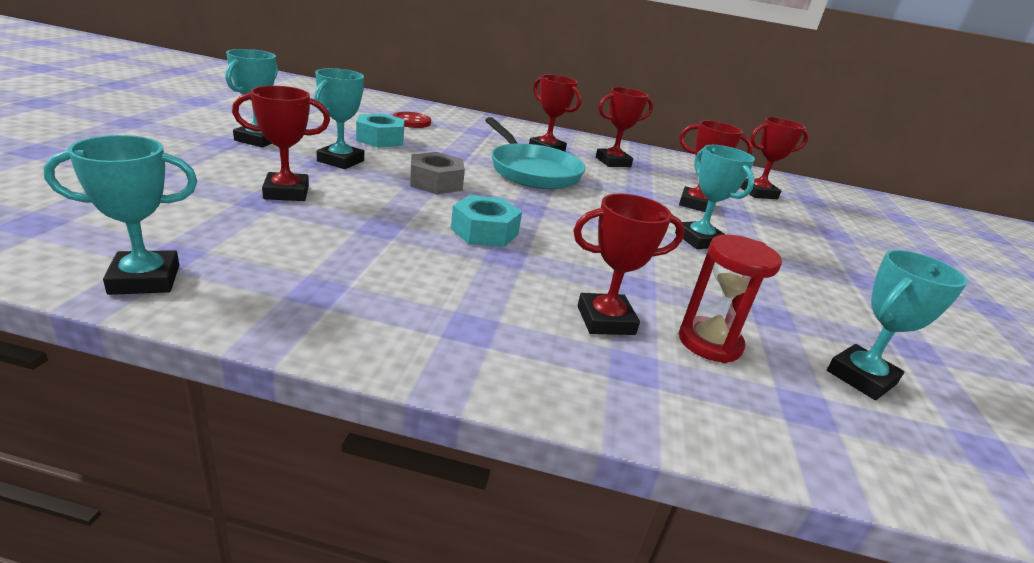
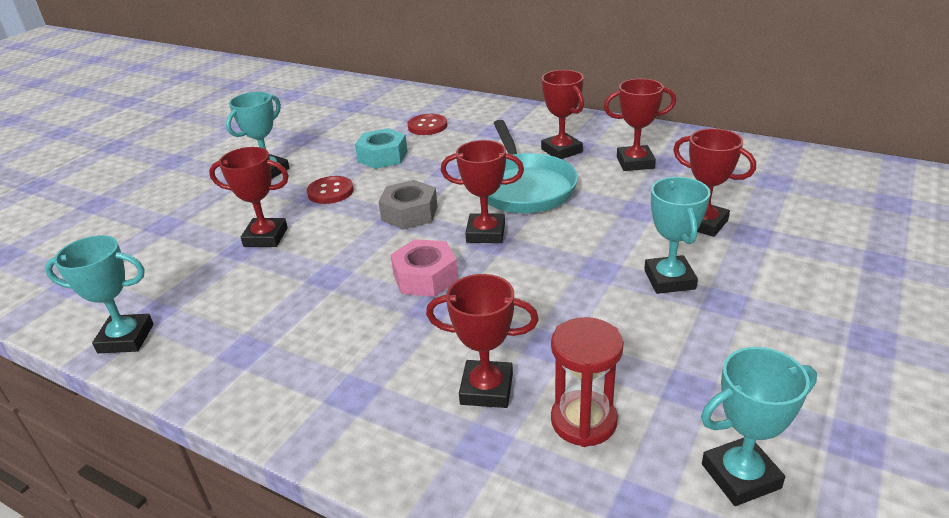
camera: 25 degrees right, 5 degrees up
turquoise trophy [314,68,364,169] -> red button [307,176,354,204]
turquoise nut [451,195,522,247] -> pink nut [390,239,458,297]
red trophy [740,117,809,199] -> red trophy moved to [441,140,524,243]

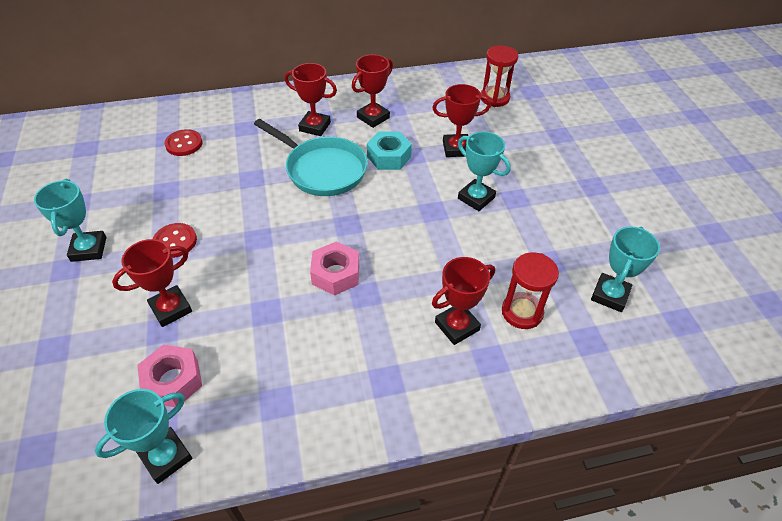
camera: 45 degrees left, 15 degrees up
turquoise nut [355,128,408,169] -> turquoise nut moved to [367,132,412,170]
grey nut [378,180,438,230] -> none
red trophy [441,140,524,243] -> none
none -> pink nut [137,344,202,407]
none -> red hourglass [481,45,518,107]

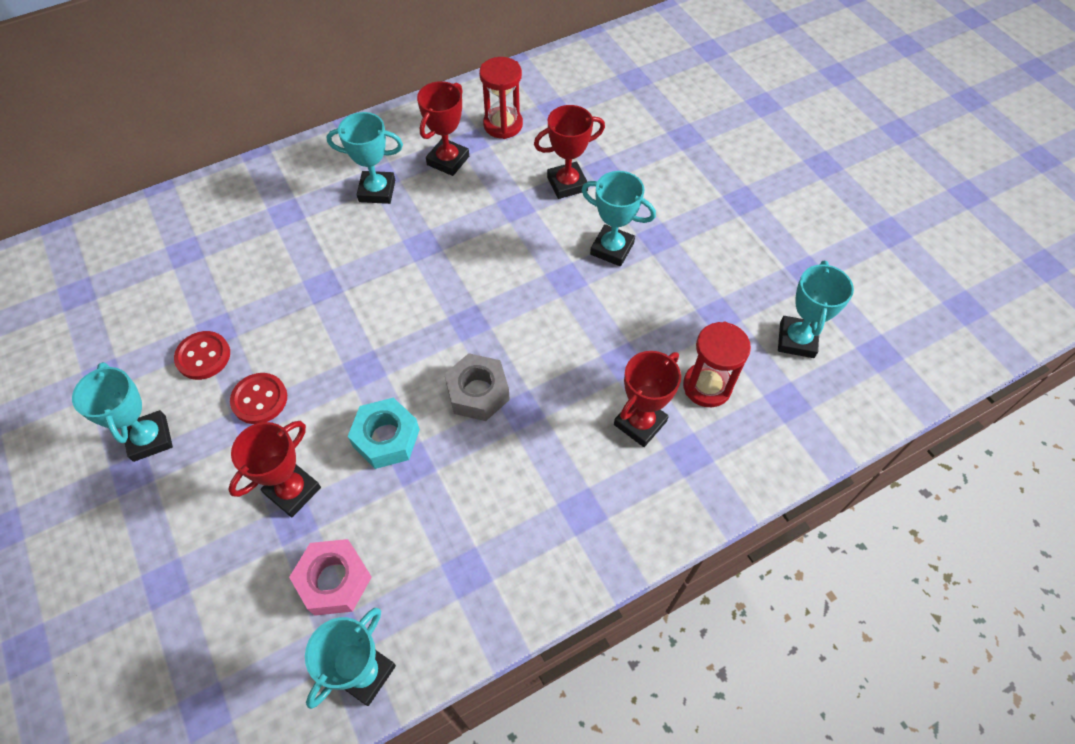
camera: 15 degrees left, 10 degrees up
red button [164,129,203,156] -> red button moved to [174,331,230,380]
turquoise pan [254,119,368,196] -> none
red trophy [284,63,337,136] -> turquoise trophy [327,112,403,204]
pink nut [310,241,359,296] -> grey nut [444,353,510,421]
turquoise nut [367,132,412,170] -> turquoise nut moved to [348,398,420,469]
red hourglass [481,45,518,107] -> red hourglass moved to [479,57,523,139]

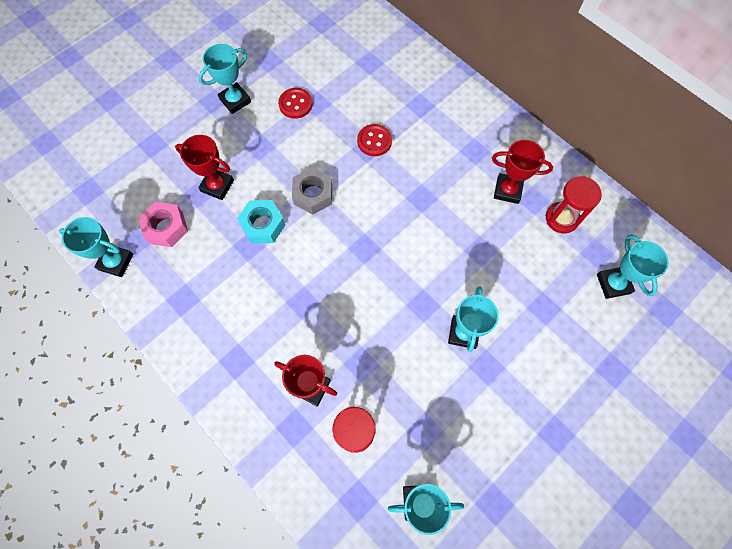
camera: 75 degrees right, 10 degrees up
red button [230,373,287,424] -> red button moved to [357,124,392,156]
turquoise trophy [327,112,403,204] -> turquoise trophy moved to [597,234,669,299]
grey nut [444,353,510,421] -> grey nut moved to [292,167,332,214]
red trophy [534,105,605,199] -> none

